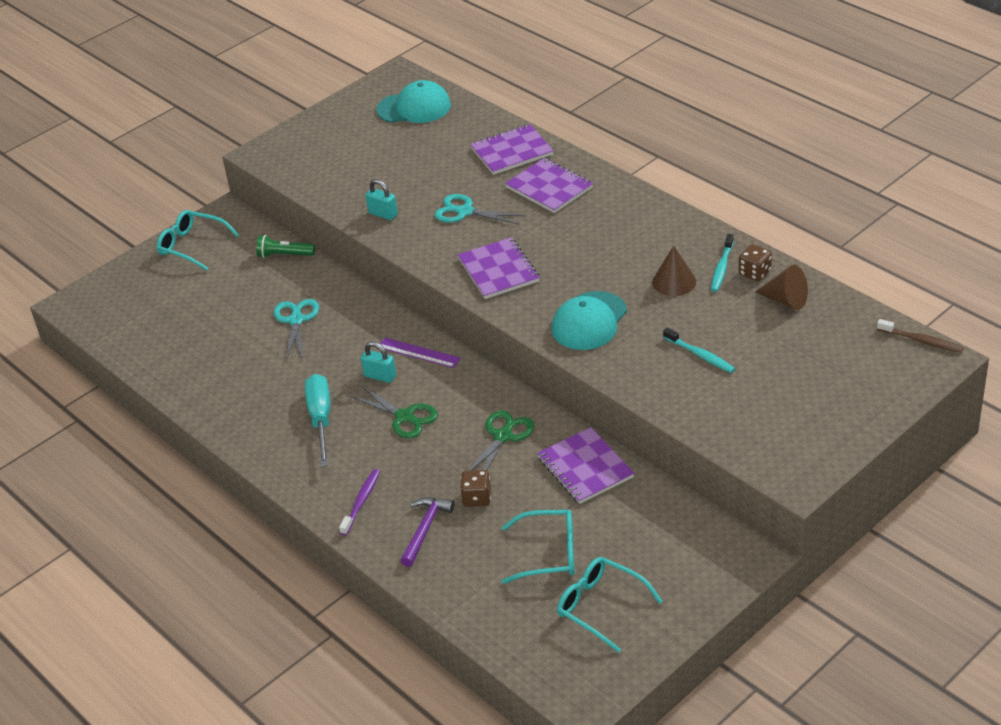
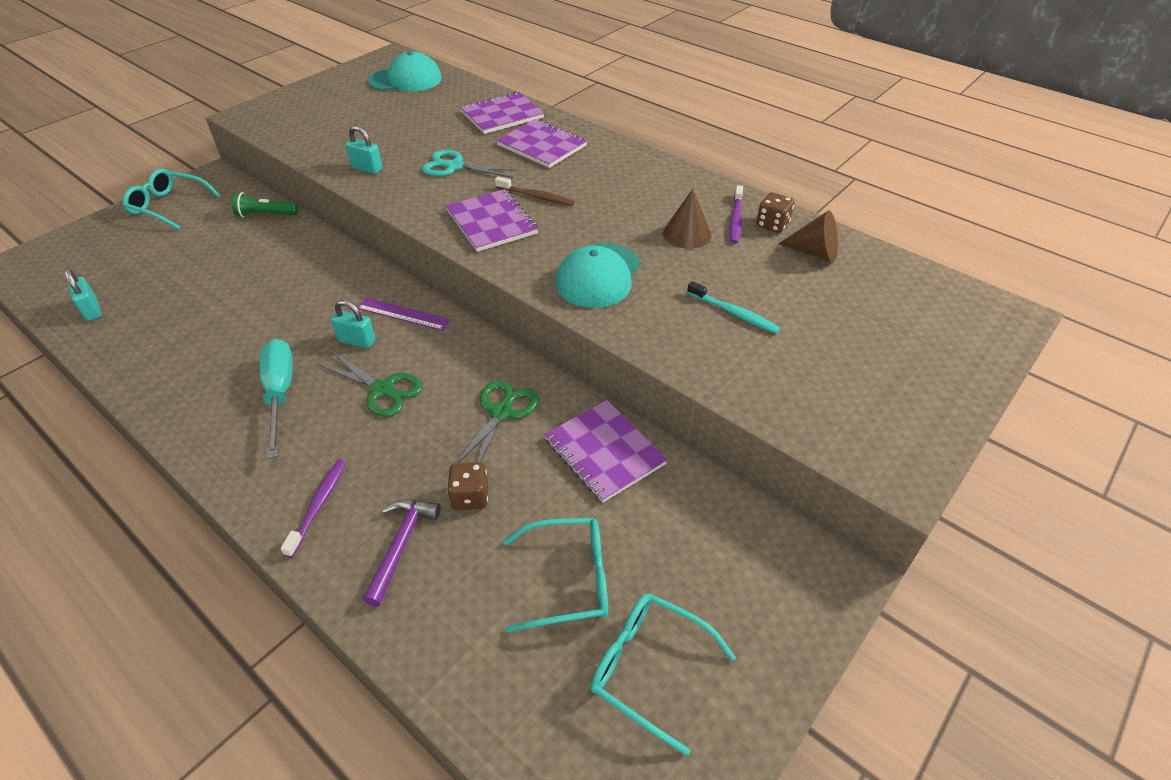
camera: 10 degrees left, 5 degrees up
turquoise scissors [274,299,319,361] -> none
turquoise toothbrush [711,234,734,292] -> purple toothbrush [729,185,743,244]
brown toothbrush [877,319,964,353] -> brown toothbrush moved to [495,177,575,206]
none -> turquoise padlock [64,268,102,321]

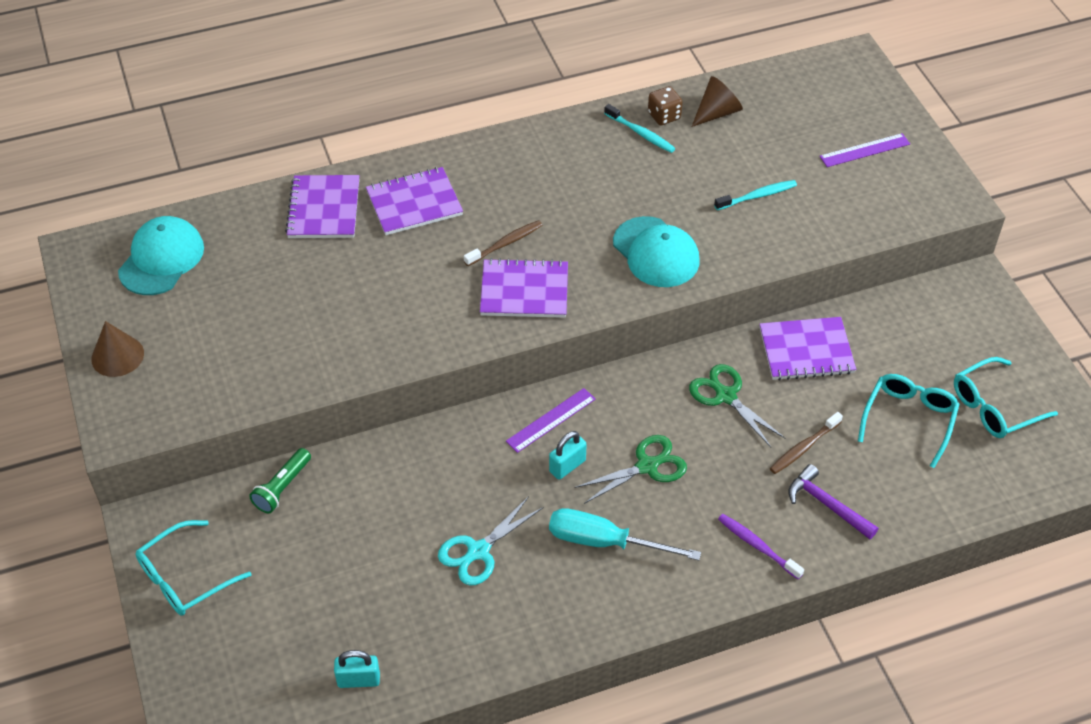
camera: 60 degrees left, 5 degrees up
turquoise padlock [345,126,382,174] -> none
turquoise scissors [422,149,518,178] -> turquoise scissors moved to [438,496,543,585]
brown dice [447,462,488,510] -> brown toothbrush [770,412,843,474]
brown cone [663,189,712,249] -> brown cone moved to [91,321,144,377]
purple toothbrush [729,185,743,244] -> turquoise toothbrush [604,104,675,153]
none -> purple ruler [820,133,910,167]

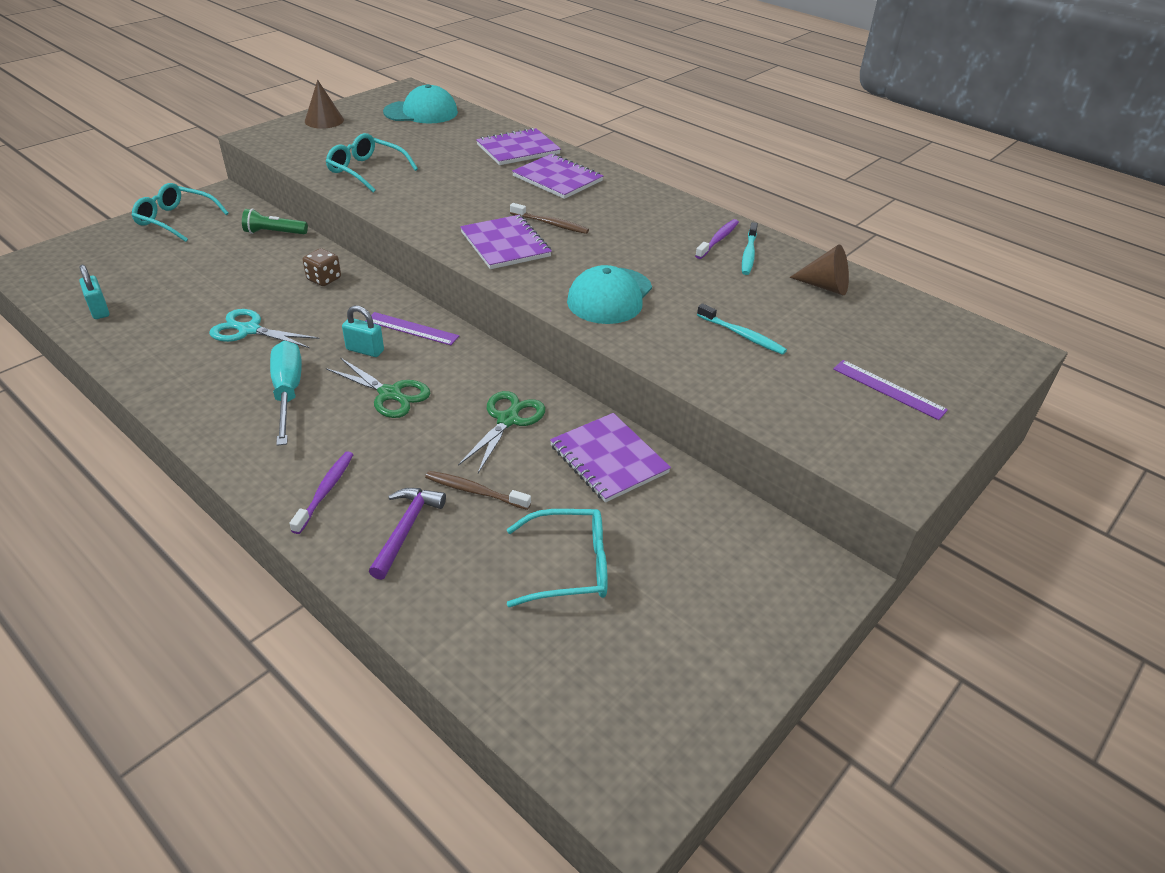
camera: 60 degrees right, 10 degrees down
brown dice [648,86,683,125] -> brown dice moved to [303,248,341,286]
turquoise glasses [954,357,1058,438] -> turquoise glasses moved to [326,133,418,193]
none -> purple toothbrush [695,219,739,259]

